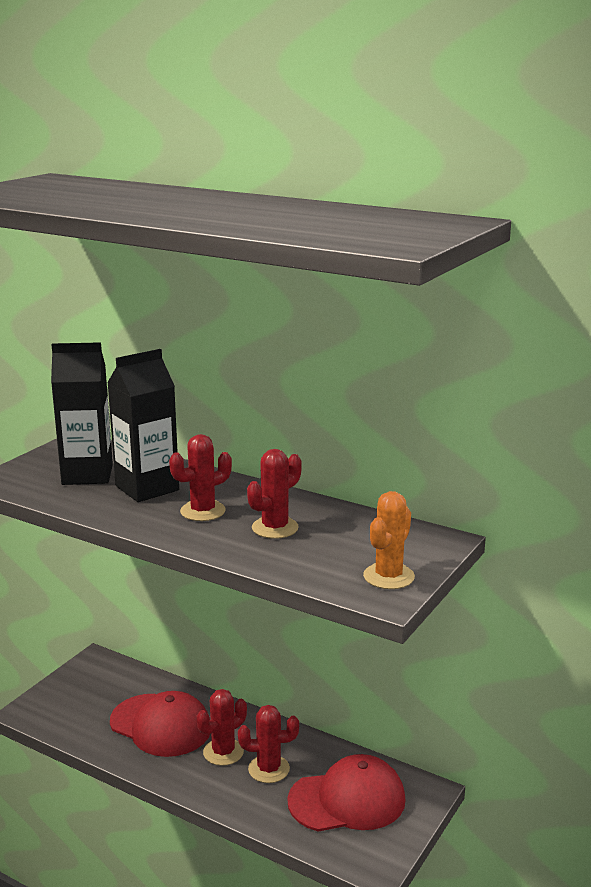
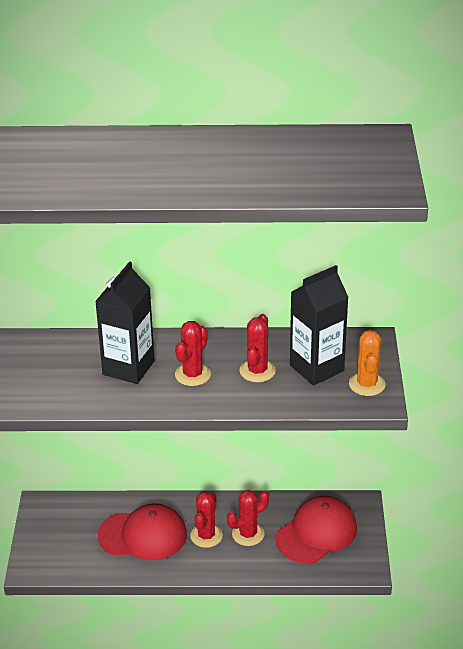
camera: 30 degrees left, 15 degrees up
black carton [51,342,113,485] -> black carton moved to [290,265,349,386]

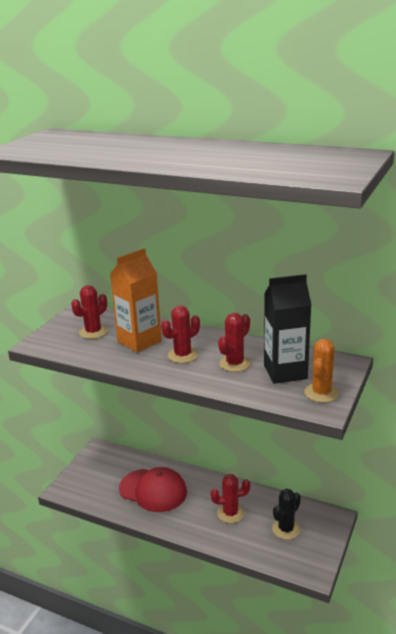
camera: 25 degrees right, 10 degrees down
black carton [95,261,155,384] -> orange carton [110,248,162,353]
red cactus [190,492,223,548] -> red cactus moved to [71,285,108,339]
red cap [275,496,357,563] -> black cactus [272,488,301,540]

